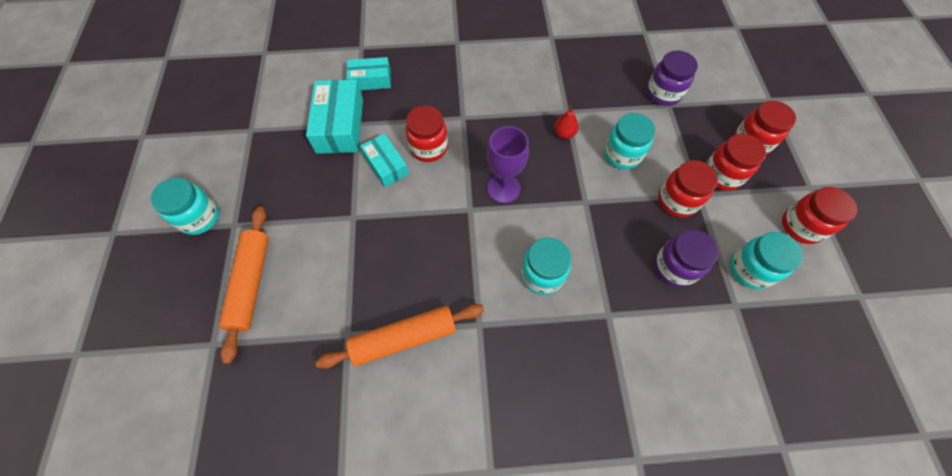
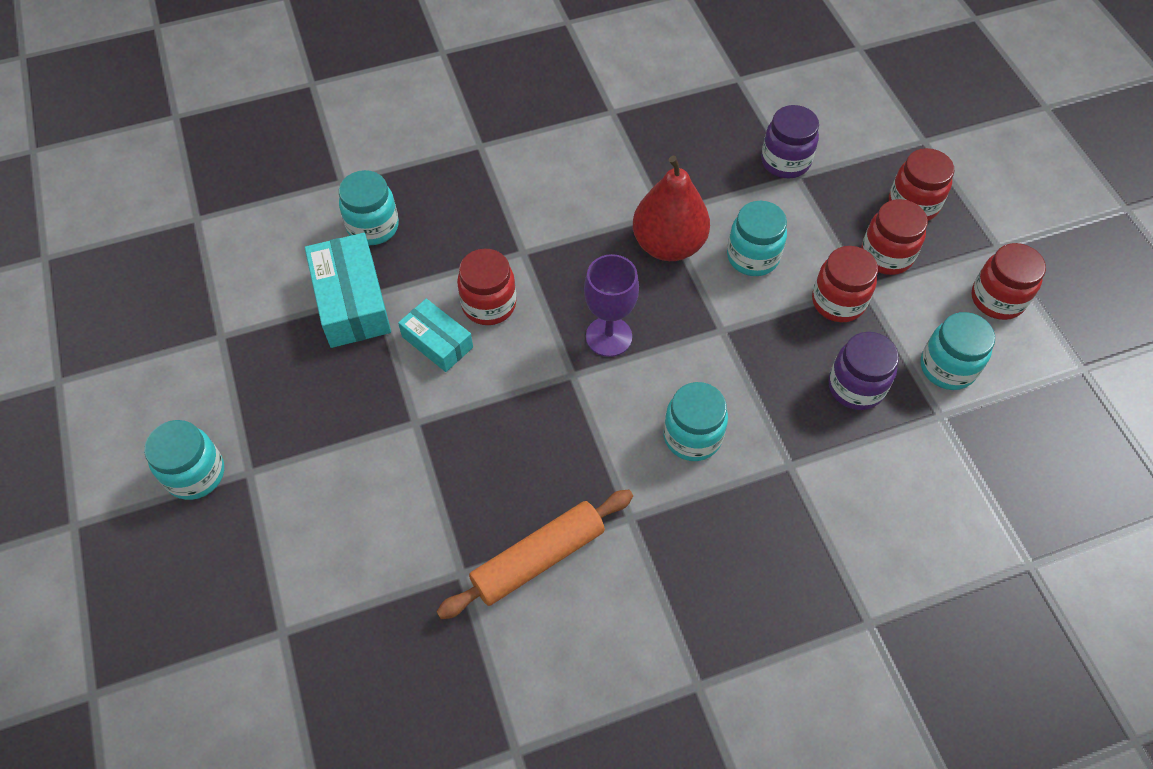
camera: 15 degrees left, 5 degrees down
orange rolling pin [219,207,269,364] -> none
turquoise box [346,57,391,90] -> turquoise jar [339,170,399,245]
red pear [554,106,579,139] -> red pear [633,156,710,261], size x2.28

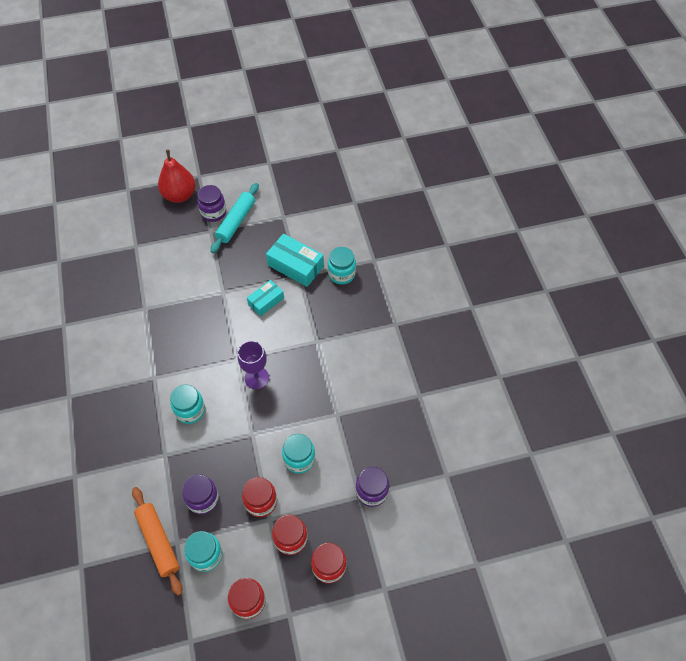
camera: 95 degrees right, 0 degrees up
turquoise jar [144,420,224,500] -> purple jar [197,185,226,222]
turquoise box [305,233,391,348] -> turquoise box turned 45 degrees clockwise [266,234,324,287]
orange rolling pin [436,490,633,619] -> orange rolling pin moved to [132,487,183,596]
red jar [457,249,516,325] -> none
red pear [633,156,710,261] -> red pear moved to [158,150,196,203]
none -> turquoise rolling pin [211,183,259,253]

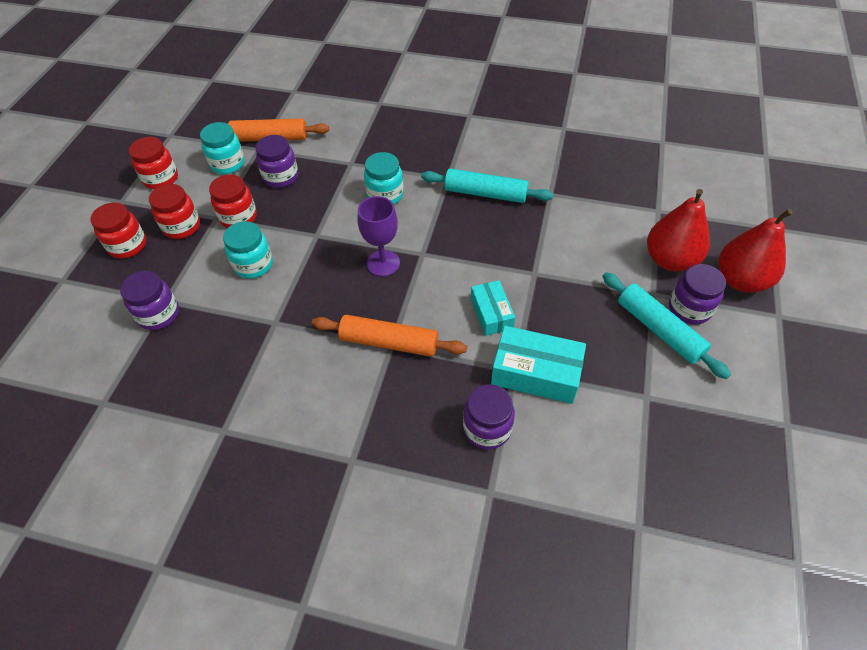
camera: 120 degrees right, 5 degrees down
turquoise box [266,234,324,287] -> turquoise box turned 45 degrees clockwise [491,326,586,404]
turquoise jar [328,247,356,284] -> purple jar [463,384,515,450]
none -> orange rolling pin [312,315,467,356]
none -> turquoise rolling pin [421,168,553,203]
none -> red pear [647,189,710,272]

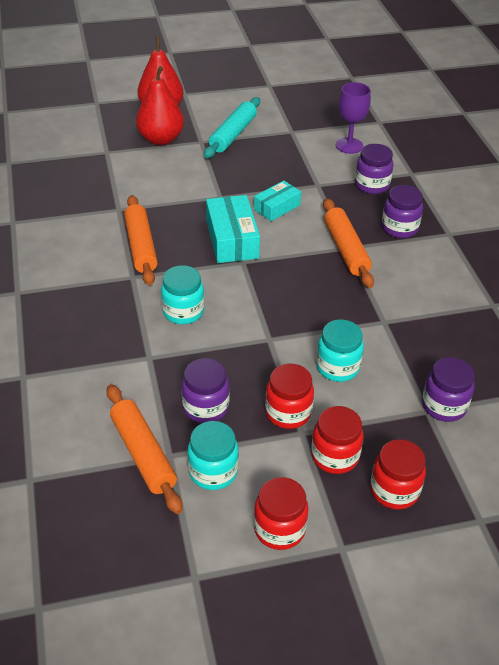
camera: 120 degrees left, 10 degrees down
purple goblet [358,196,400,277] -> purple goblet moved to [336,82,371,154]
turquoise rolling pin [421,168,553,203] -> orange rolling pin [124,195,158,285]
turquoise box [491,326,586,404] -> turquoise box moved to [206,195,260,263]
purple jar [669,264,726,325] -> purple jar moved to [382,185,423,238]

